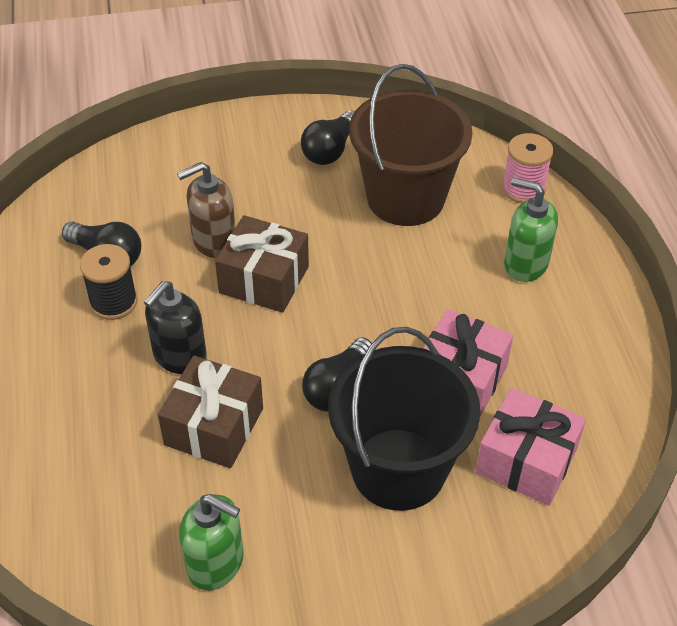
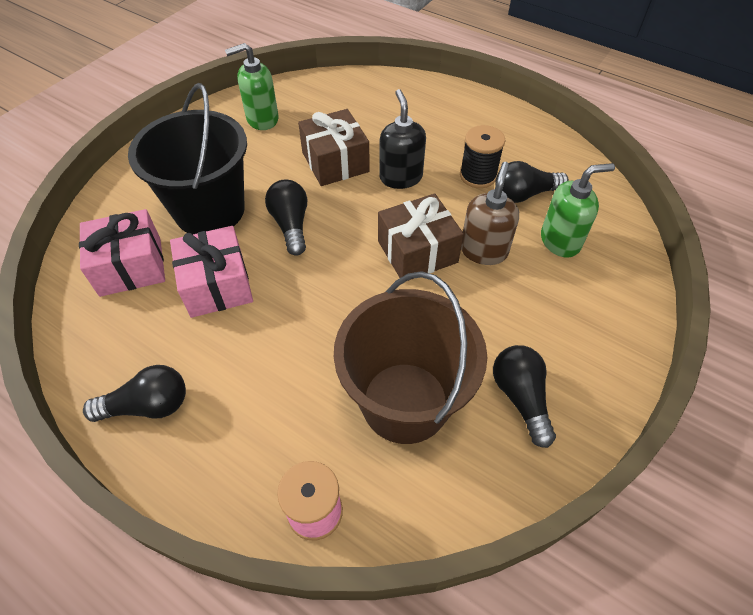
camera: 135 degrees right, 5 degrees up
green soap dispenser [504,178,558,282] -> green soap dispenser moved to [541,163,615,258]
none -> black light bulb [83,365,186,422]

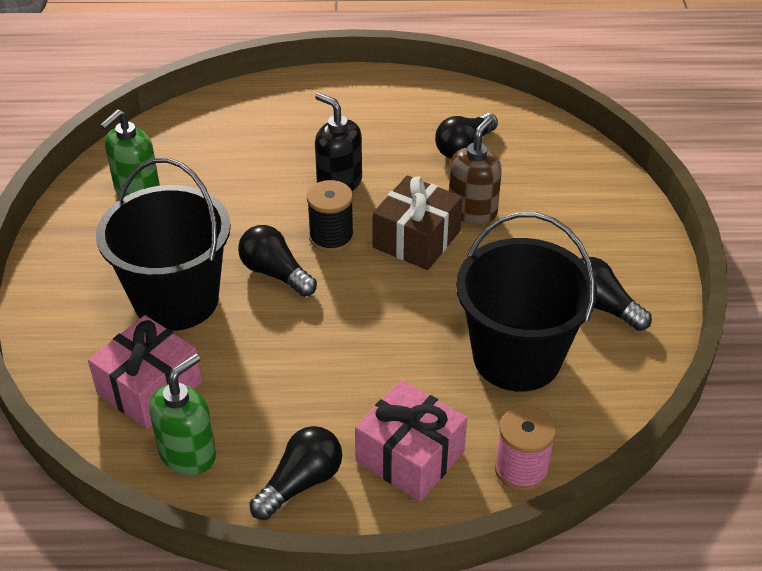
camera: 35 degrees left, 10 degrees down
pink gift [170,226,253,318] -> pink gift moved to [355,380,467,502]
brown gift [298,109,370,186] -> none
brown bucket [334,271,487,444] -> black bucket [456,212,597,392]
black spool [460,125,505,188] -> black spool moved to [307,180,354,253]
brown soap dispenser [461,162,519,265] -> brown soap dispenser turned 45 degrees clockwise [449,117,502,224]
green soap dispenser [541,163,615,258] -> green soap dispenser moved to [149,354,216,475]

